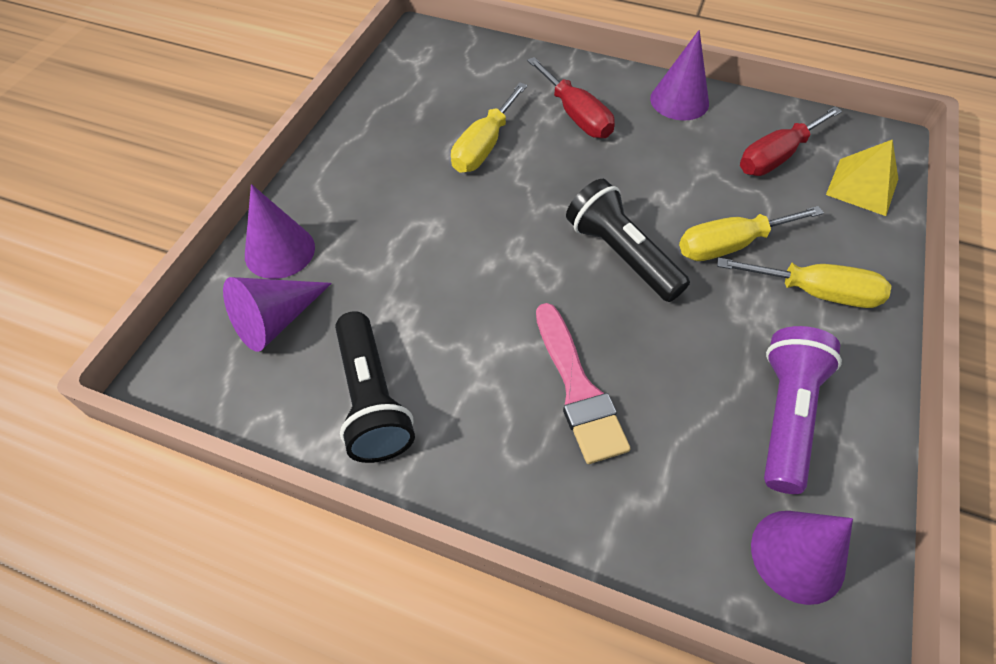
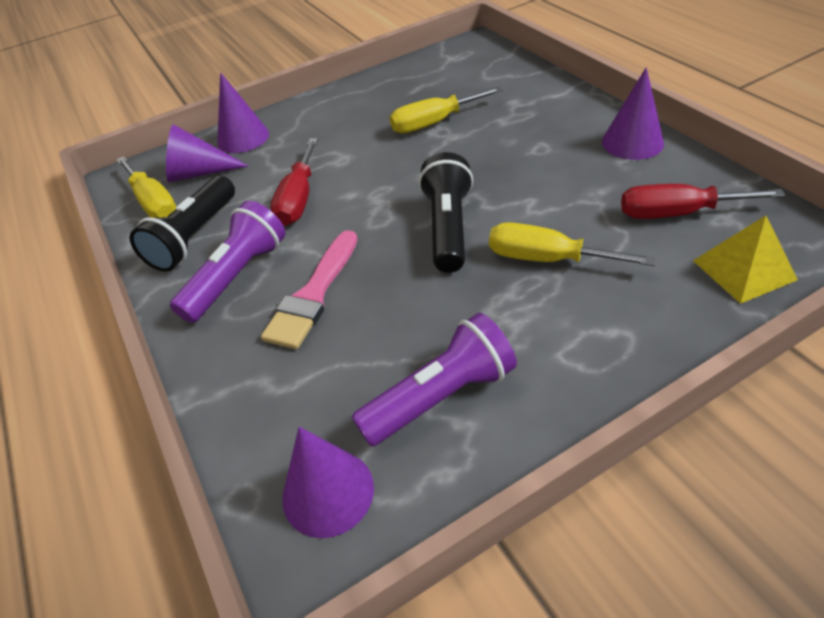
camera: 45 degrees right, 10 degrees down
red screwdriver [527,57,615,138] -> red screwdriver moved to [271,138,318,226]
yellow screwdriver [717,258,891,308] -> yellow screwdriver moved to [116,156,176,218]
none -> purple flashlight [170,201,285,323]

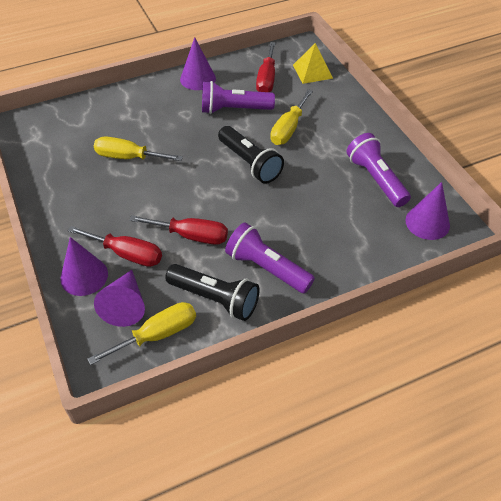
camera: 90 degrees left, 5 degrees up
pink brush [261,230,358,349] -> none
yellow screwdriver [390,86,503,133] -> yellow screwdriver turned 120 degrees clockwise [94,136,183,161]
black flashlight [418,152,473,273] -> black flashlight turned 135 degrees counterclockwise [218,126,284,184]
none -> red screwdriver [67,226,162,267]
none -> purple flashlight [202,81,275,114]

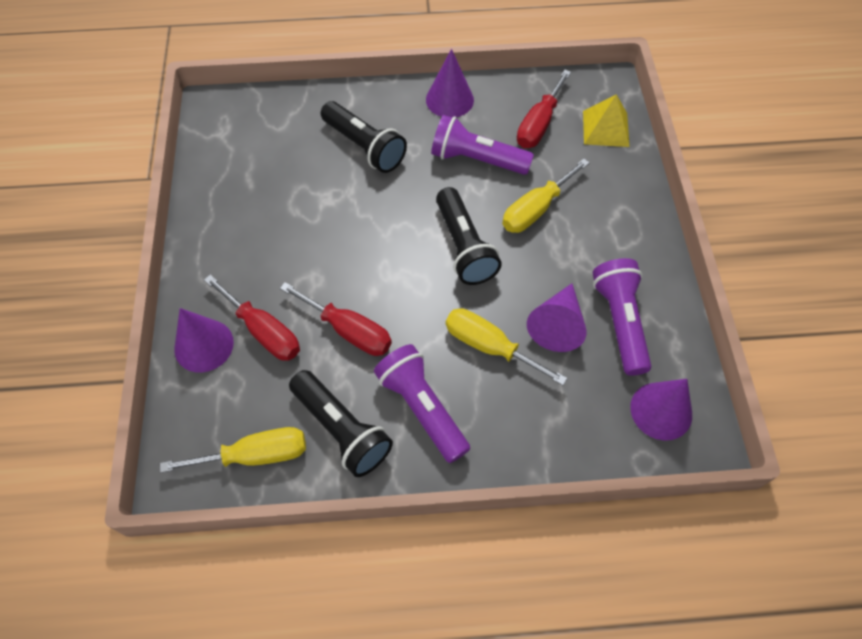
camera: 20 degrees right, 10 degrees up
yellow screwdriver [94,136,183,161] -> yellow screwdriver moved to [446,308,567,385]
purple cone [94,270,145,327] -> purple cone moved to [527,283,587,352]
none -> black flashlight [321,101,407,173]

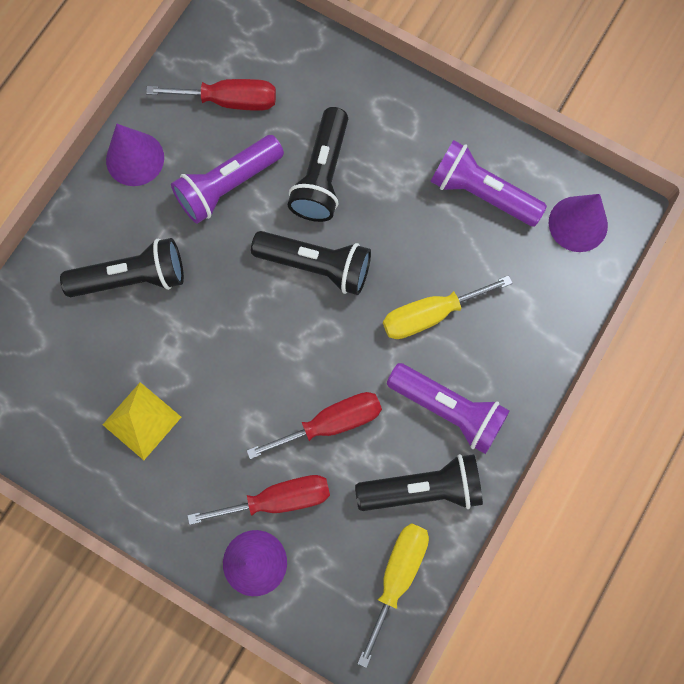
camera: 55 degrees left, 15 degrees up
purple flashlight [374,344,470,463] -> purple flashlight turned 150 degrees counterclockwise [387,363,510,454]
yellow screwdriver [502,159,590,233] -> black flashlight [288,107,348,222]
red screwdriver [517,70,571,148] -> red screwdriver turned 60 degrees counterclockwise [146,79,276,111]
purple cone [527,283,587,352] -> none
yellow pyramid [583,94,630,147] -> yellow pyramid moved to [103,382,181,460]

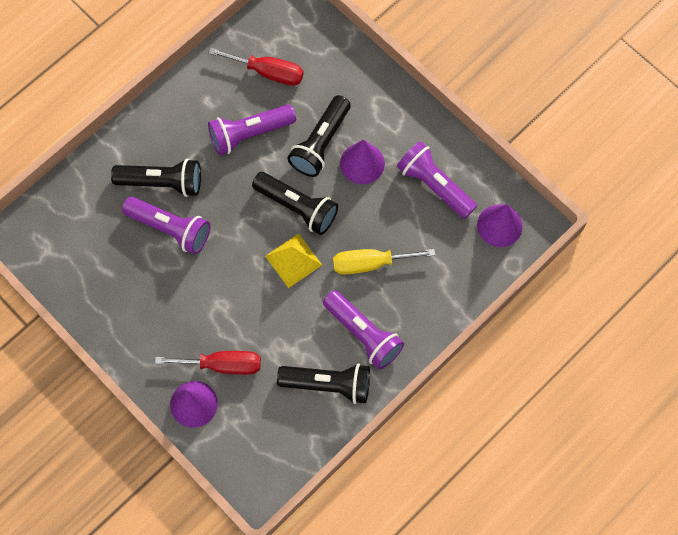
camera: 15 degrees right, 5 degrees down
yellow pyramid [103,382,181,460] -> yellow pyramid moved to [265,234,322,288]
purple cone [106,124,164,186] -> purple cone moved to [340,140,385,184]
red screwdriver [246,392,382,459] -> none
yellow screwdriver [357,523,429,668] -> none
none -> purple flashlight [122,196,210,254]

